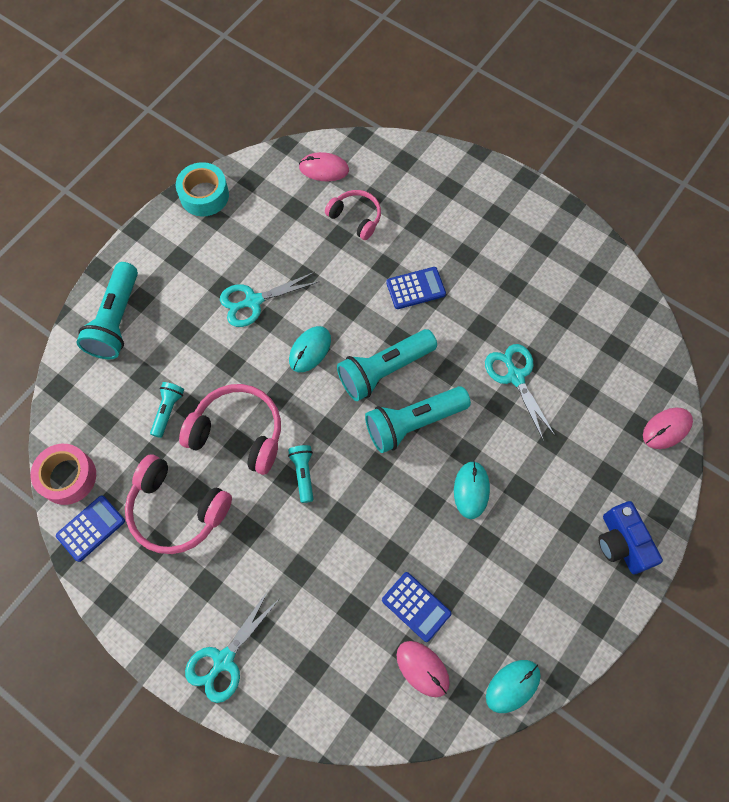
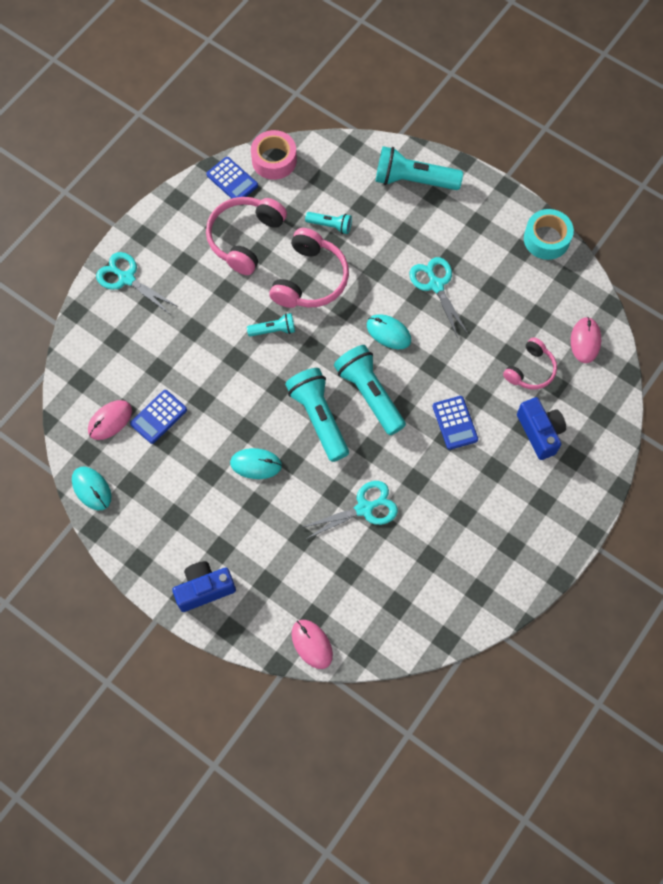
camera: 90 degrees right, 0 degrees up
none -> blue camera [517,397,566,460]

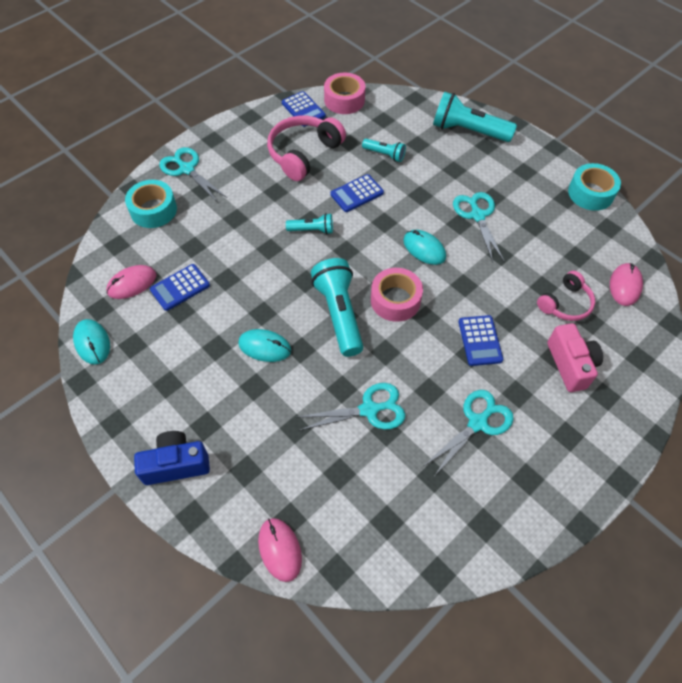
camera: 10 degrees right, 10 degrees down
pink headphones [269,228,349,308] -> blue calculator [330,174,384,212]
turquoise flashlight [334,345,406,435] -> pink tape [371,268,423,322]
blue camera [517,397,566,460] -> pink camera [547,323,603,392]
none -> turquoise tape [125,180,177,228]
none -> turquoise scissors [424,390,514,475]

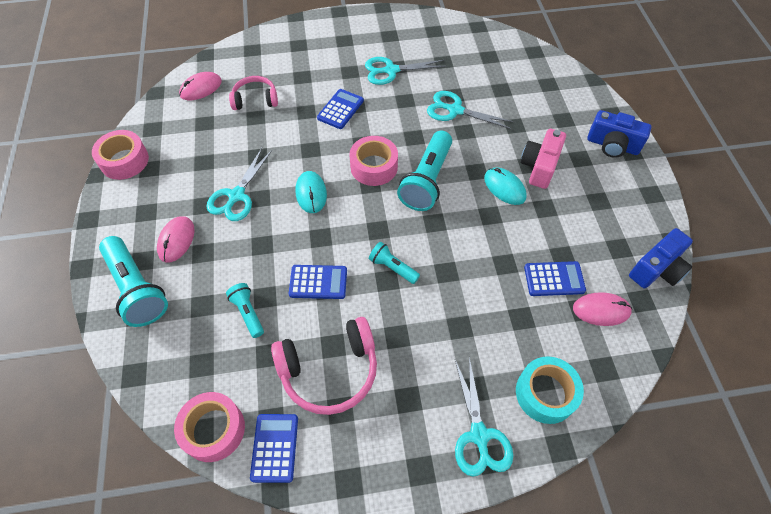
camera: 145 degrees left, 0 degrees up
turquoise mouse [73,319,110,365] -> blue camera [629,228,693,288]
pink mouse [258,518,302,582] -> pink mouse moved to [157,216,195,263]
pink camera [547,323,603,392] -> pink camera moved to [520,129,566,189]
turquoise tape [568,163,621,211] -> pink tape [92,130,149,180]

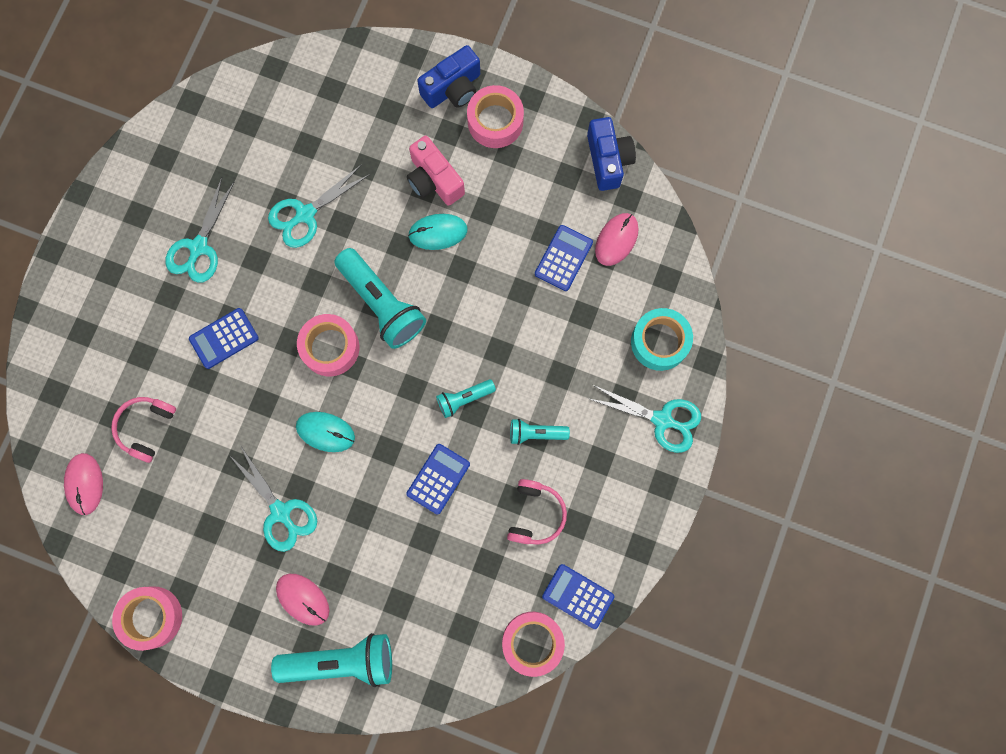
camera: 60 degrees left, 20 degrees up
turquoise flashlight [226,283,264,338] -> turquoise flashlight moved to [510,419,570,445]
pink headphones [271,317,377,415] -> pink headphones [507,479,567,545], size x0.62
blue calculator [317,89,364,129] -> blue calculator turned 90 degrees counterclockwise [189,308,259,369]
none -> pink tape [467,85,524,148]

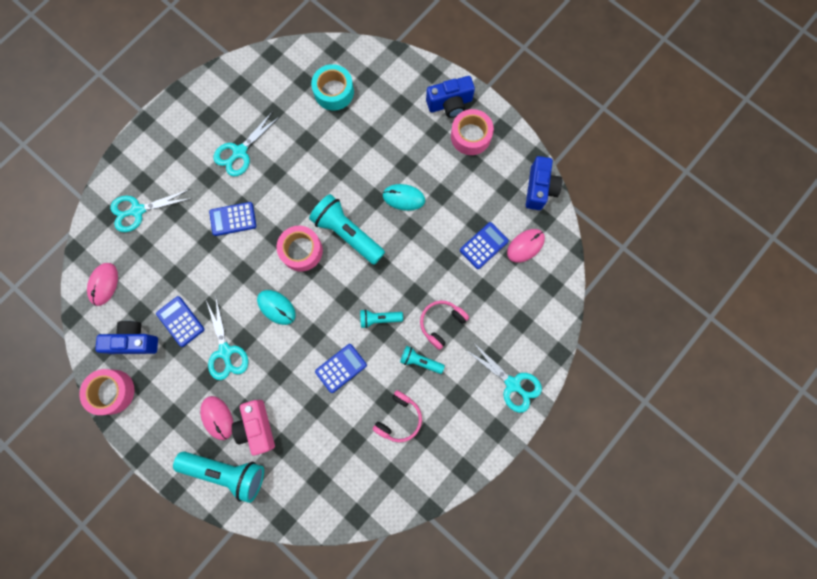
camera: 20 degrees right, 0 degrees up
pink headphones [111,397,176,463] -> pink headphones moved to [420,301,469,350]
turquoise scissors [268,164,370,248] -> turquoise scissors moved to [110,189,192,232]
turquoise flashlight [334,248,426,349] -> turquoise flashlight turned 150 degrees clockwise [309,194,385,265]
pink camera [407,136,465,206] -> pink camera moved to [232,400,275,456]
pink tape [502,612,565,677] -> none
blue calculator [542,564,614,629] -> blue calculator moved to [156,296,205,347]
turquoise tape [631,308,693,371] -> turquoise tape moved to [311,64,354,110]
none -> blue camera [95,321,158,354]

